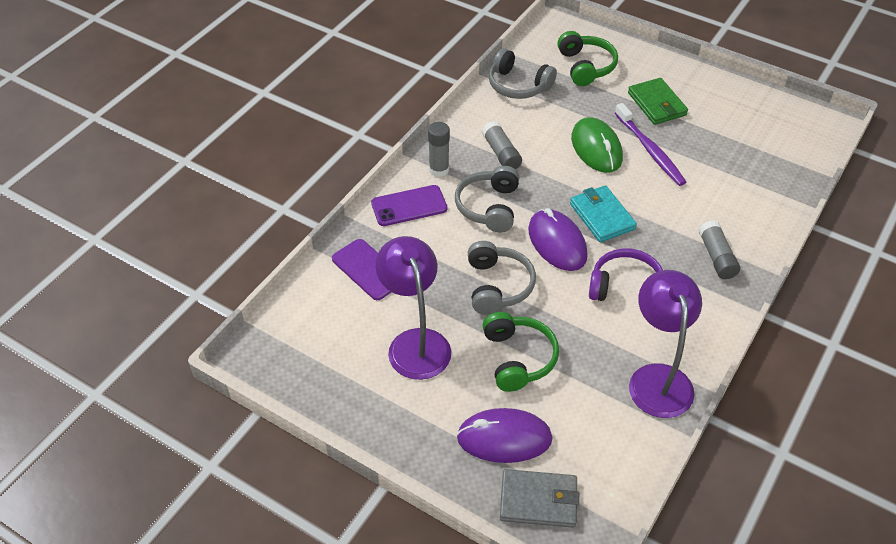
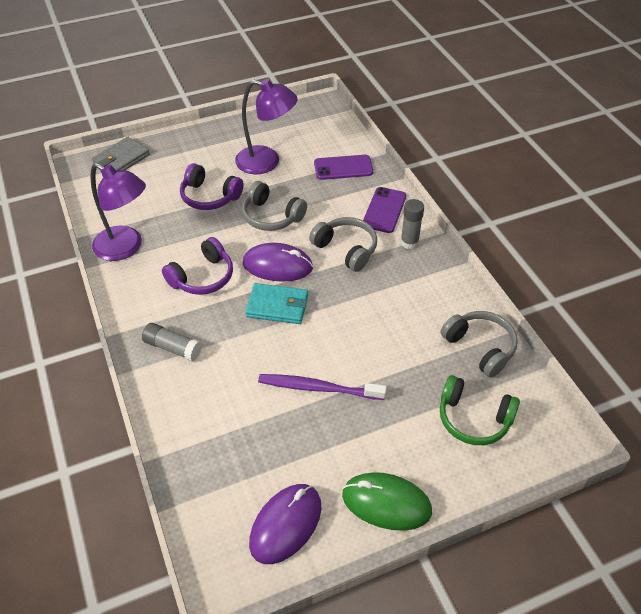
camera: 125 degrees right, 0 degrees up
purple mouse [457,408,552,463] -> purple mouse moved to [249,484,321,564]
grey glue stick [482,121,522,169] -> none
green headphones [483,312,559,392] -> purple headphones [180,163,244,210]
grey headphones [489,48,557,99] -> grey headphones turned 75 degrees clockwise [441,311,518,378]
green mouse [571,117,623,173] -> green mouse moved to [342,472,432,531]
green wallet [628,78,688,125] -> none

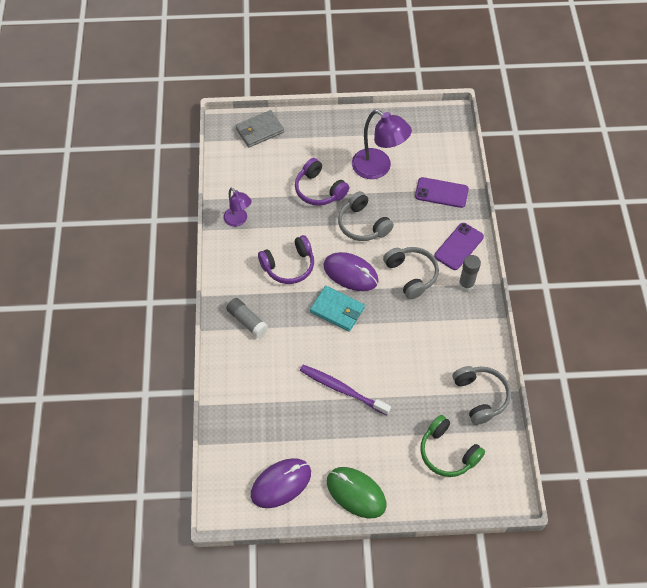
camera: 20 degrees right, 10 degrees up
purple lamp [90,163,146,261] -> purple lamp [223,188,252,227], size x0.59

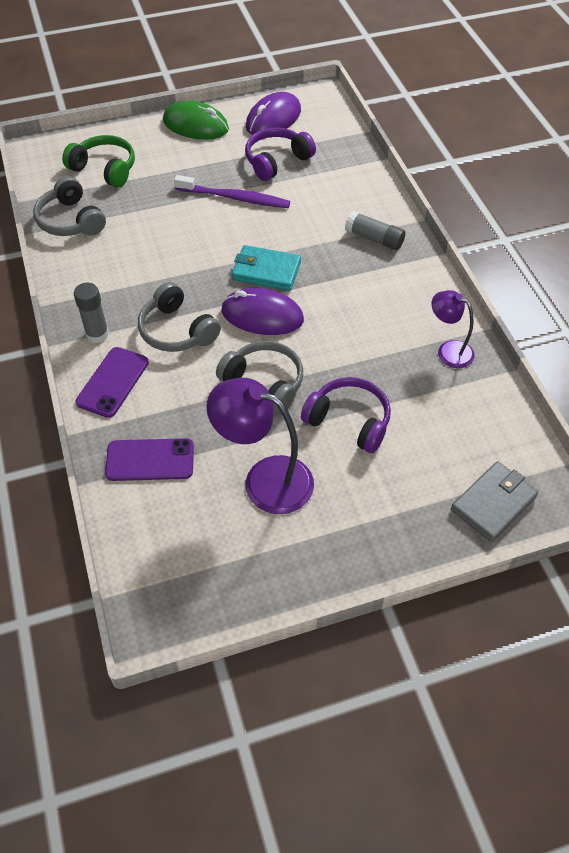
camera: 165 degrees right, 5 degrees down
purple headphones [258,235,314,284] -> purple headphones moved to [245,128,316,181]

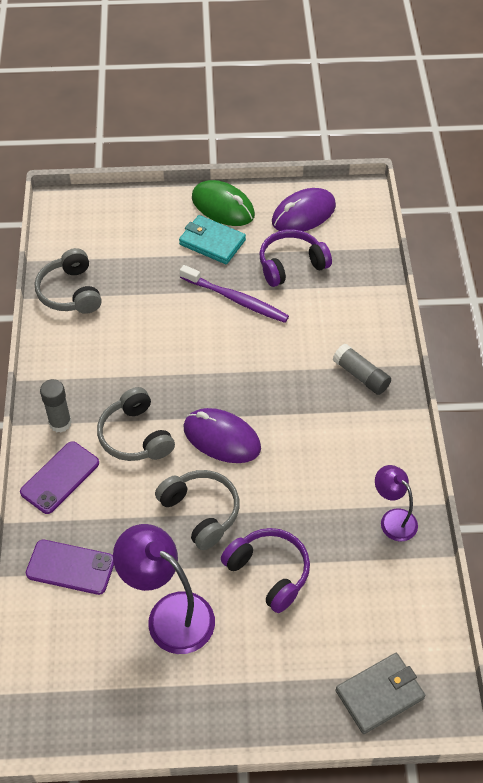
camera: 15 degrees right, 0 degrees up
green headphones [62,135,135,188] -> none
turquoise wallet [232,245,301,291] -> turquoise wallet moved to [179,215,246,264]

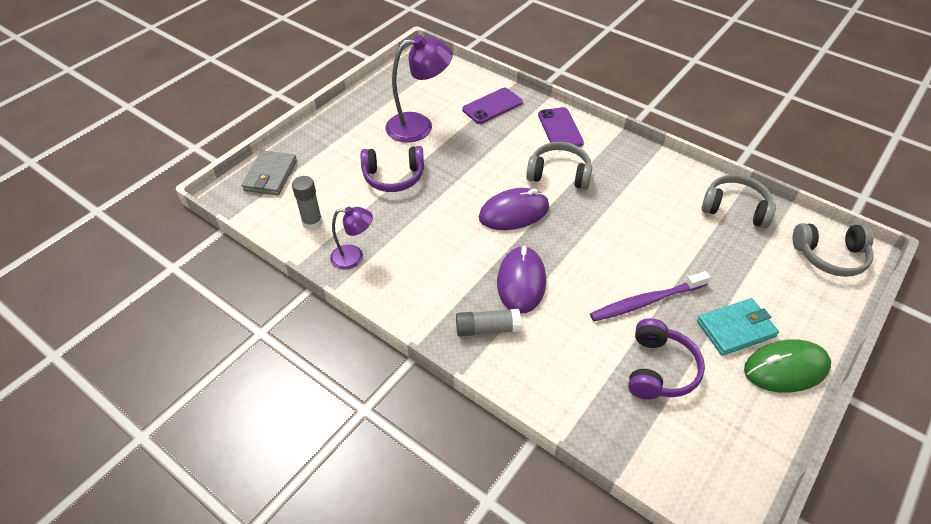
camera: 130 degrees right, 5 degrees down
grey glue stick [40,379,72,432] -> grey glue stick moved to [292,176,323,230]
grey headphones [155,470,240,550] -> grey headphones moved to [793,223,874,277]
purple mouse [272,188,336,232] -> purple mouse moved to [497,246,546,314]

